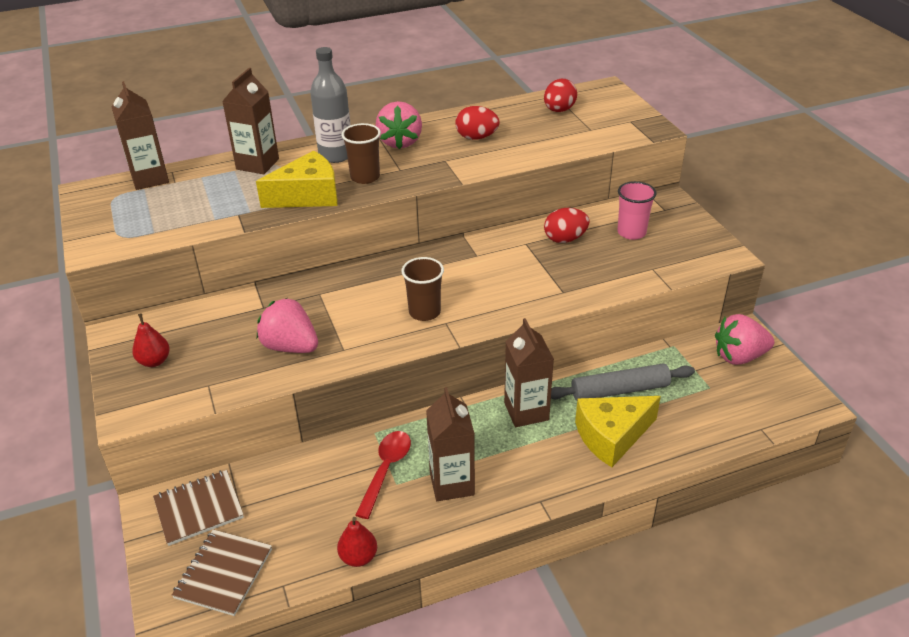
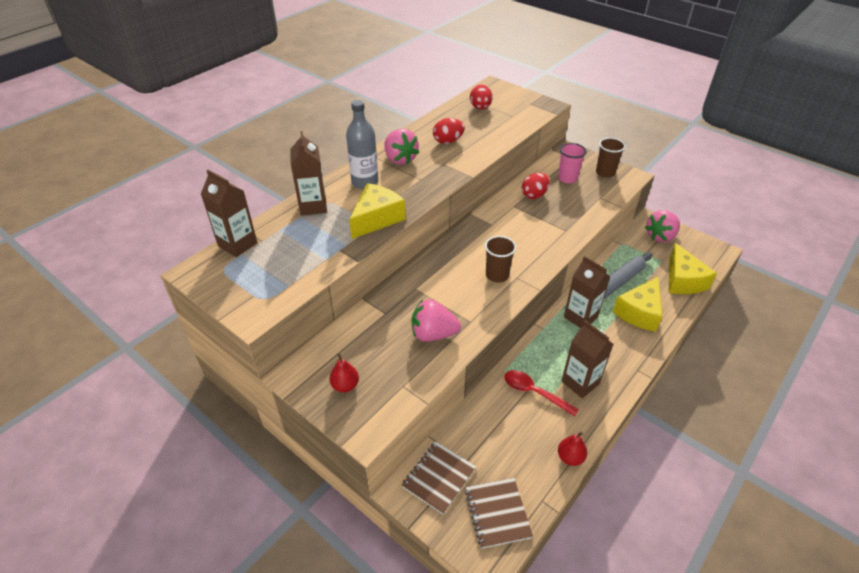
camera: 30 degrees left, 5 degrees up
brown cup [341,123,381,184] -> brown cup moved to [596,138,626,178]
red spoon [355,431,411,519] -> red spoon turned 45 degrees counterclockwise [504,370,579,417]
none -> yellow cheese [669,243,717,294]

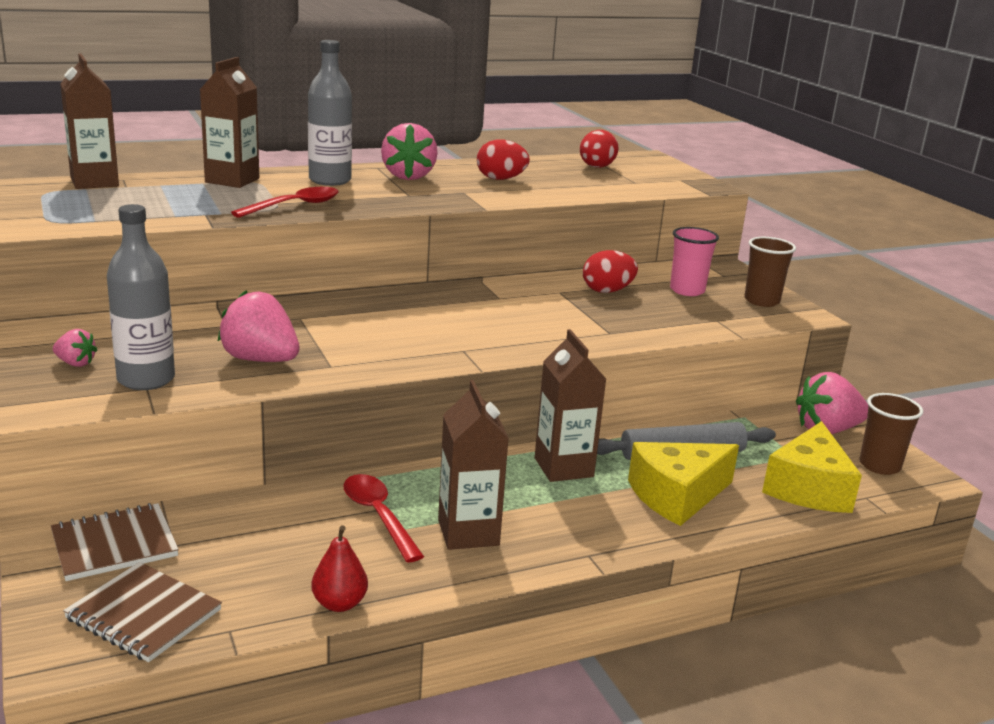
camera: 25 degrees right, 20 degrees down
red pear [329,353,359,393] -> pink strawberry [53,329,97,367]
yellow cheese [349,183,406,239] -> red spoon [231,187,339,218]
brown notebook [465,478,533,549] -> brown notebook turned 75 degrees counterclockwise [63,562,222,662]
brown cup [485,236,516,283] -> brown cup moved to [859,393,923,475]
none -> grey bottle [107,204,175,390]

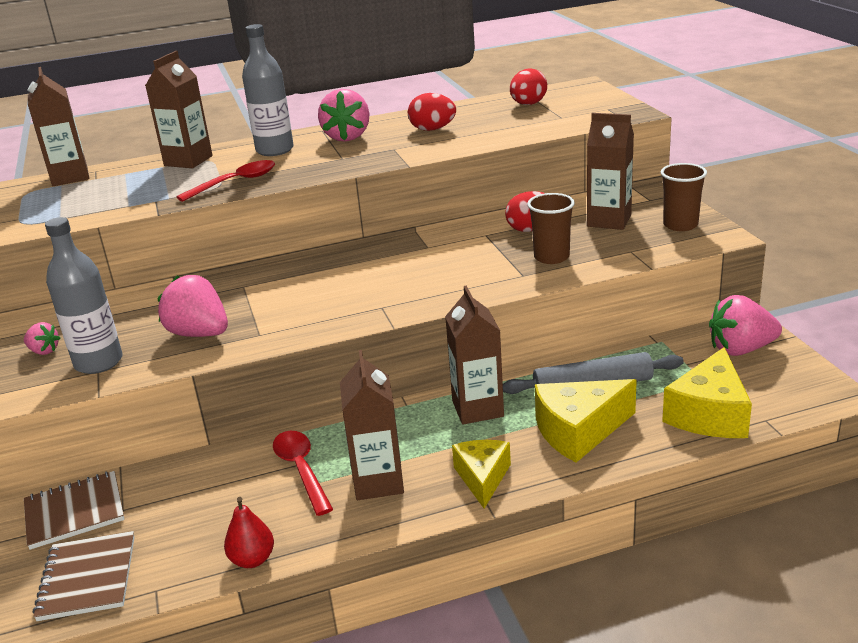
camera: 10 degrees right, 5 degrees up
brown notebook [63,562,222,662] -> brown notebook turned 45 degrees clockwise [33,531,135,621]
pink cup [670,227,719,296] -> brown carton [587,113,634,230]
brown cup [859,393,923,475] -> brown cup moved to [527,193,575,264]
none -> yellow cheese [452,440,511,509]

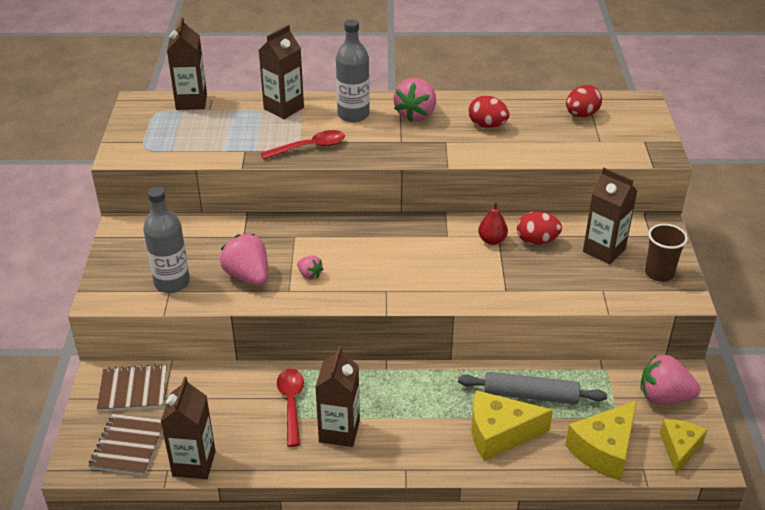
camera: 15 degrees right, 10 degrees up
pink strawberry [24,322,60,355] -> pink strawberry moved to [297,256,323,280]
red pear [224,497,274,568] -> red pear moved to [478,202,508,245]
brown carton [445,286,504,425] -> brown carton moved to [160,377,216,479]
yellow cheese [452,440,511,509] -> yellow cheese moved to [660,419,707,474]
brown cup [527,193,575,264] -> none

